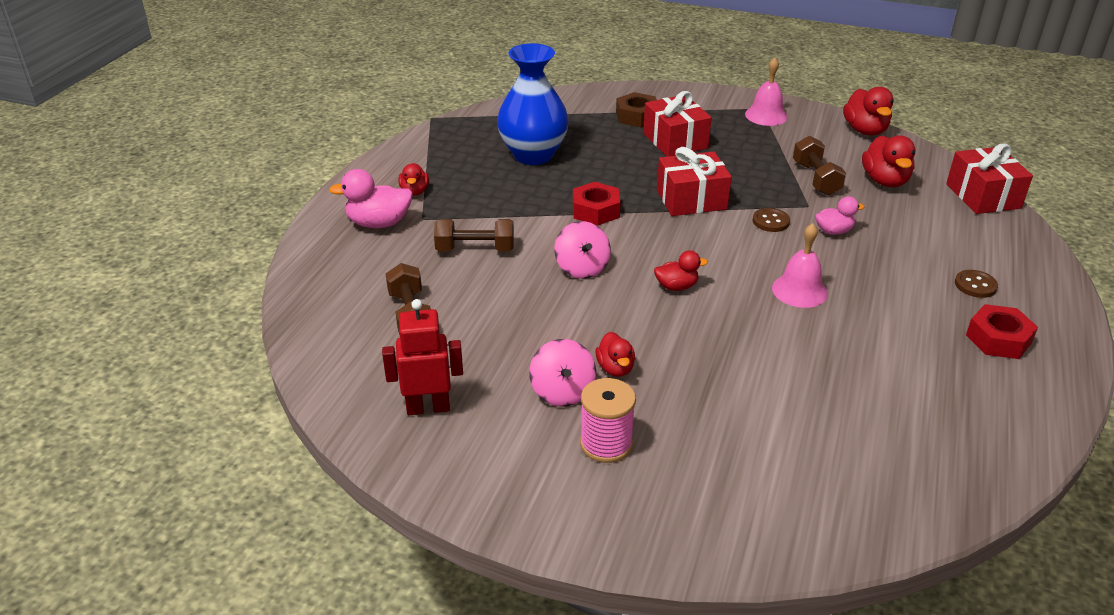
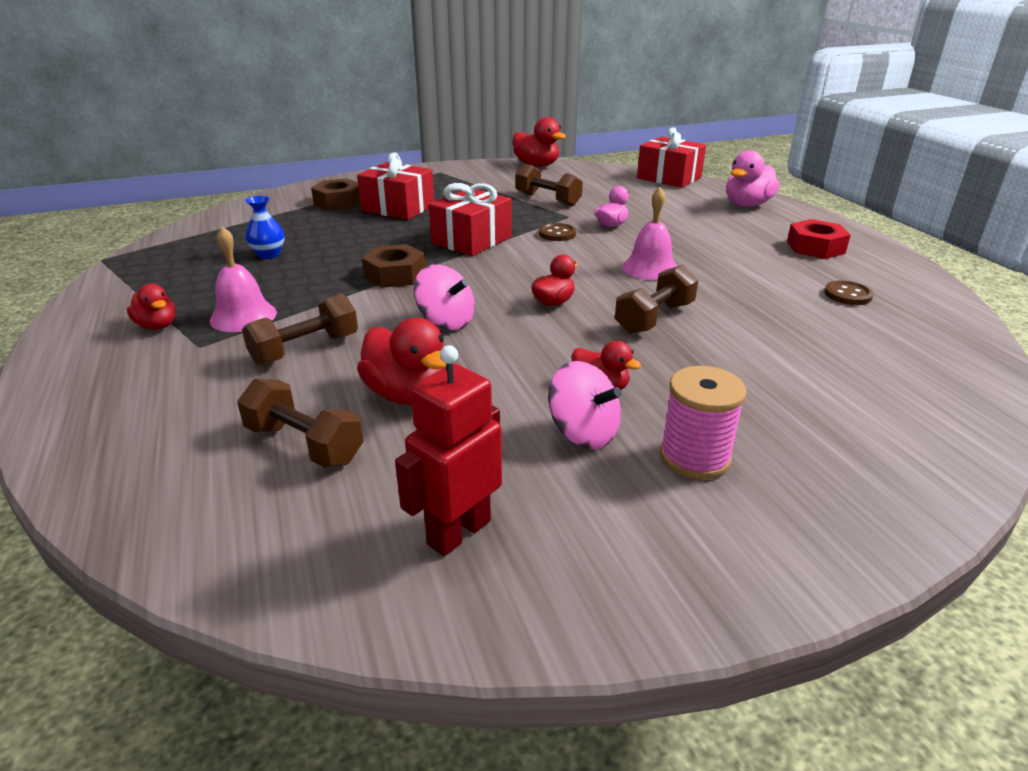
camera: 40 degrees left, 5 degrees down
pink duck [329,169,413,228] -> pink duck moved to [726,150,780,207]
blue vase [497,43,569,165] -> blue vase [245,196,284,259], size x0.44
red nut [573,182,621,226] -> brown nut [362,244,426,288]
pink bell [745,58,788,126] -> pink bell moved to [210,226,277,332]
red duck [862,135,916,187] -> red duck moved to [357,318,447,405]
brown button [955,270,998,298] -> brown button moved to [824,280,874,305]
none -> brown dumbbell [615,265,698,334]

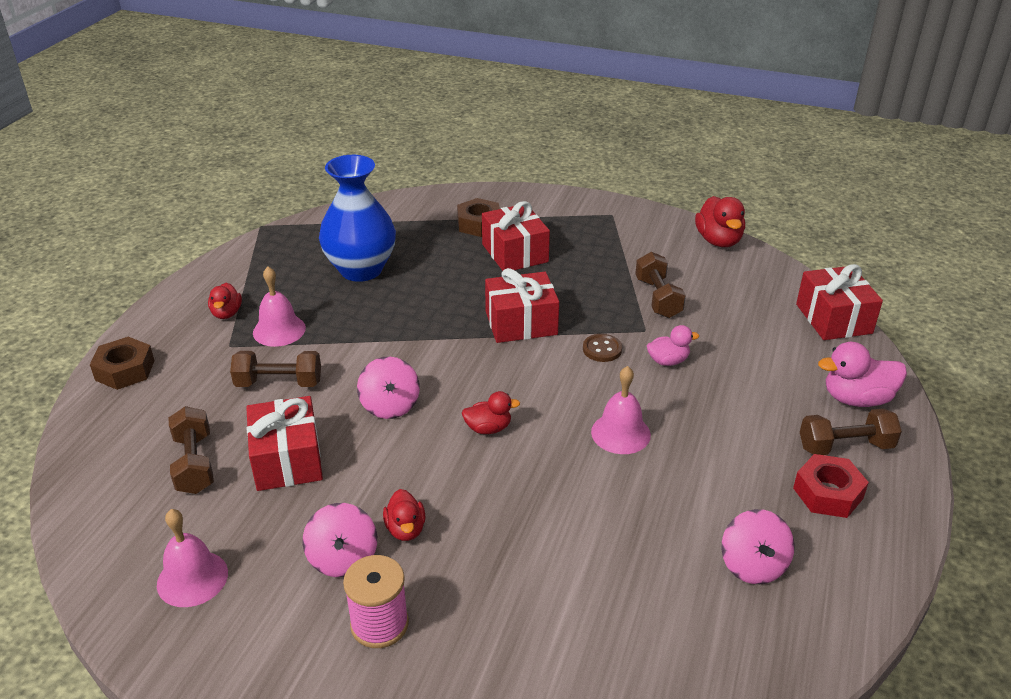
camera: 40 degrees right, 5 degrees up
blue vase [245,196,284,259] -> blue vase [319,155,396,282], size x2.29
red duck [357,318,447,405] -> red gift [246,396,323,491]
brown nut [362,244,426,288] -> brown nut moved to [90,337,155,390]
red robot [395,345,502,556] -> pink bell [157,509,228,607]
brown dumbbell [615,265,698,334] -> brown dumbbell moved to [800,409,902,455]
brown button [824,280,874,305] -> pink spinning top [721,509,795,584]

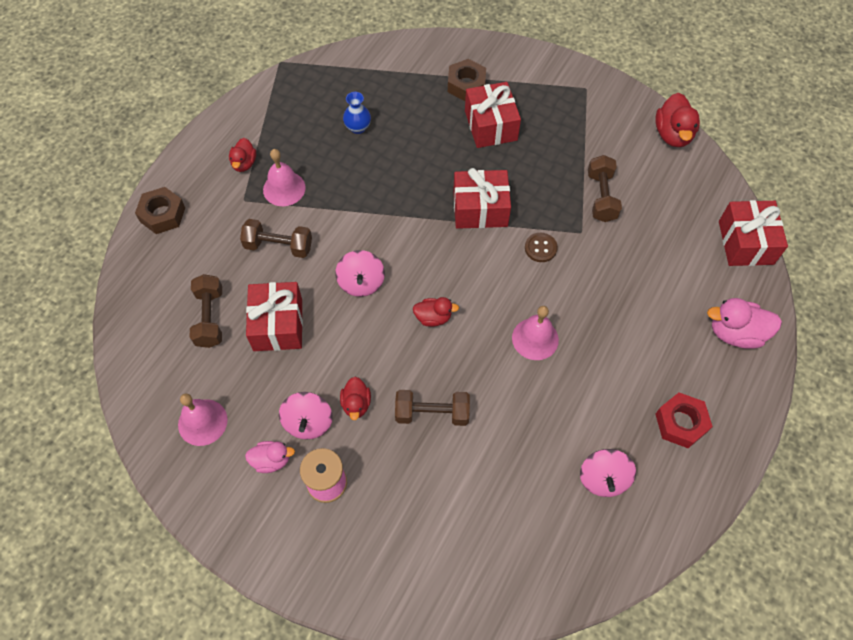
camera: 10 degrees right, 25 degrees up
blue vase [319,155,396,282] -> blue vase [343,92,371,134], size x0.44
pink duck [647,325,699,366] -> pink duck moved to [245,441,295,473]
brown dumbbell [800,409,902,455] -> brown dumbbell moved to [395,390,470,426]

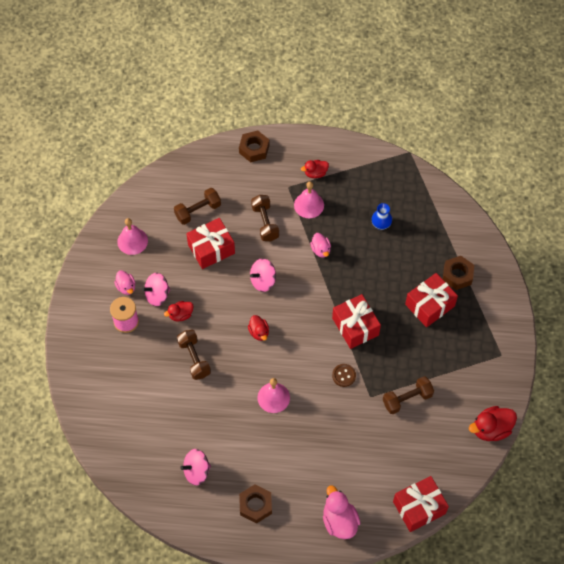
camera: 65 degrees right, 0 degrees up
red nut [655,393,713,448] -> brown nut [239,484,272,524]
none -> pink duck [310,233,331,258]

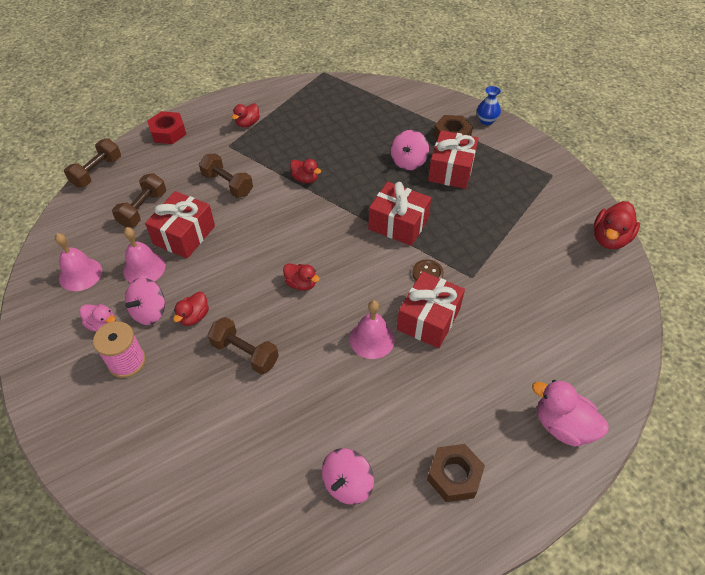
camera: 35 degrees left, 10 degrees down
brown nut [239,130,270,162] -> red nut [147,111,187,144]
pink spinning top [250,258,276,292] -> pink spinning top moved to [391,130,429,170]
pink bell [294,181,324,218] -> pink bell moved to [123,227,166,283]
pink duck [310,233,331,258] -> red duck [290,159,321,183]
blue vase [372,203,392,230] -> blue vase moved to [477,86,501,125]
brown dumbbell [383,376,434,414] -> brown dumbbell moved to [64,138,121,188]
red gift [393,476,449,532] -> red gift moved to [397,271,465,348]

